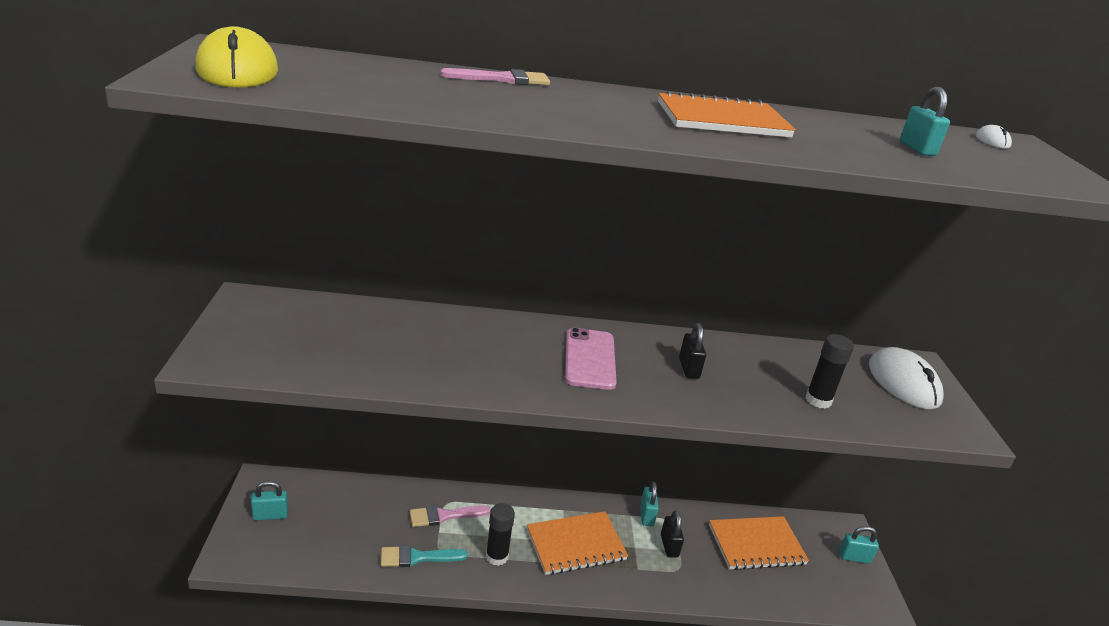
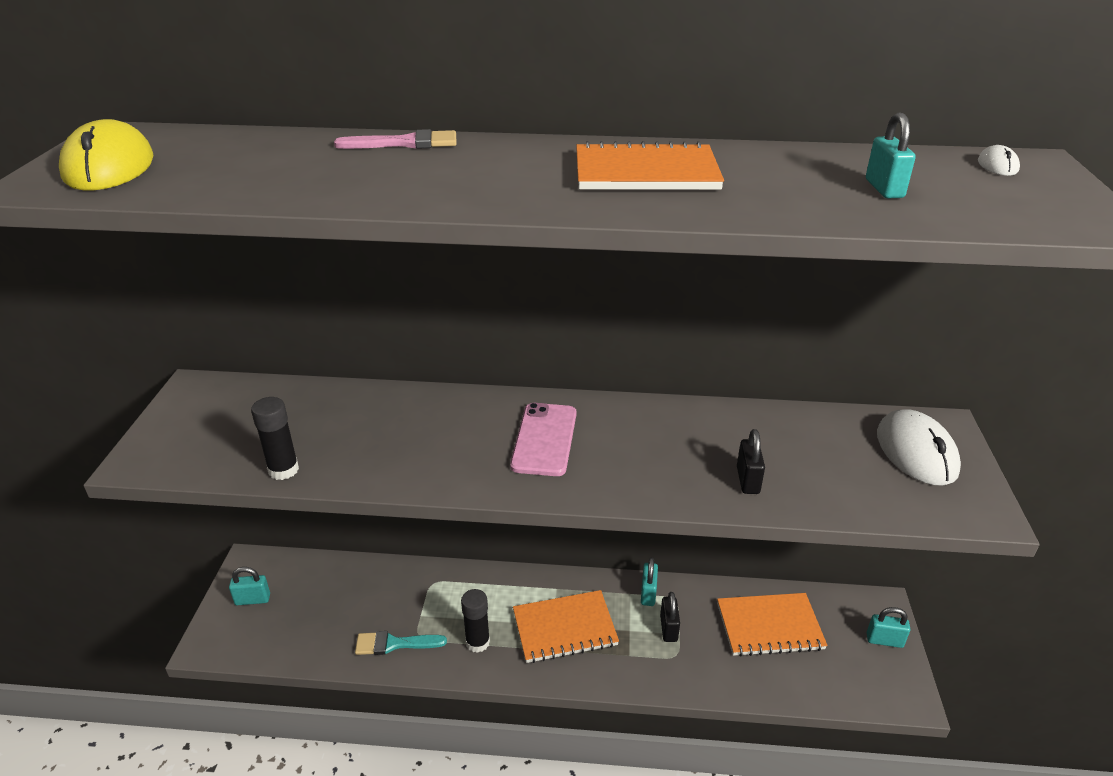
camera: 10 degrees right, 5 degrees up
pink brush [409,505,491,527] -> none
black padlock [679,323,706,379] -> black padlock moved to [737,429,765,494]
black glue stick [805,334,854,408] -> black glue stick moved to [251,397,299,480]

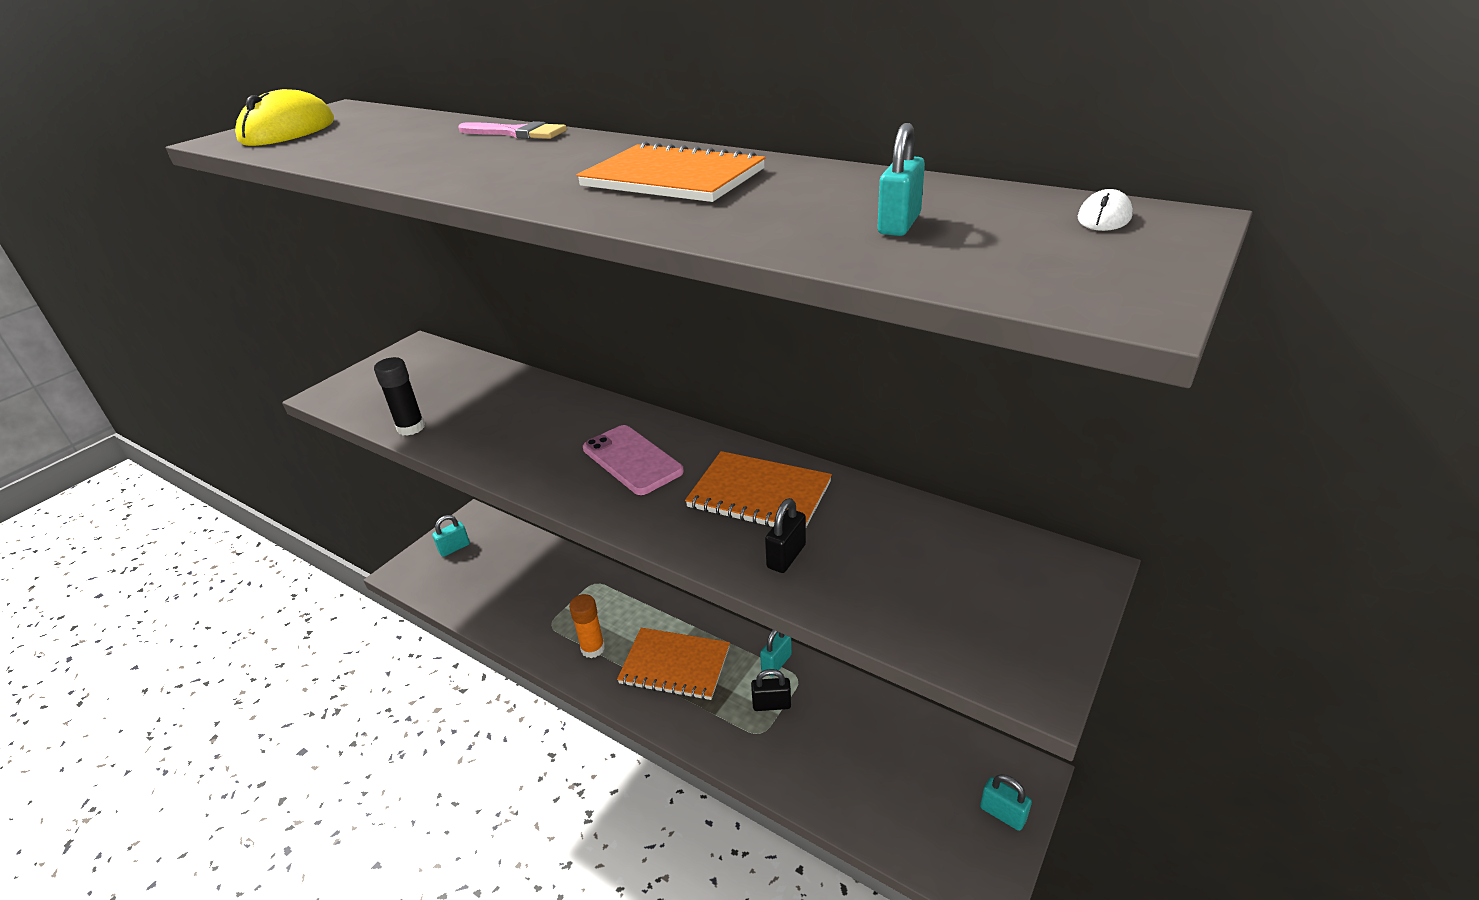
camera: 30 degrees right, 0 degrees up
turquoise padlock [229,567,270,605] -> turquoise padlock turned 60 degrees counterclockwise [432,515,470,557]
turquoise brush [355,631,447,655] -> none
black glue stick [461,589,490,653] -> orange glue stick [569,594,605,658]
pink phone [510,403,576,476] -> pink phone turned 75 degrees counterclockwise [583,425,684,495]
black padlock [660,592,680,642] -> black padlock turned 60 degrees clockwise [751,669,791,711]
orange notebook [717,593,827,657] -> orange notebook moved to [685,451,832,527]
white mouse [877,409,961,485] -> none

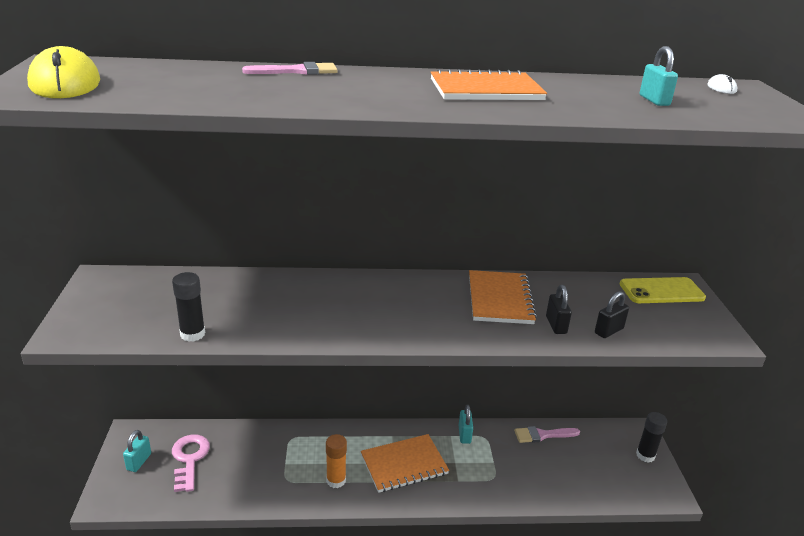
camera: 40 degrees left, 5 degrees down
pink phone [583,425,684,495] -> none
orange notebook [685,451,832,527] -> orange notebook turned 75 degrees counterclockwise [469,270,537,324]
black padlock [751,669,791,711] -> black padlock moved to [595,291,629,338]
turquoise padlock [980,774,1032,831] -> black glue stick [636,412,667,463]
none -> pink key [172,435,210,492]
none -> pink brush [514,426,580,443]
none -> yellow phone [619,277,706,303]

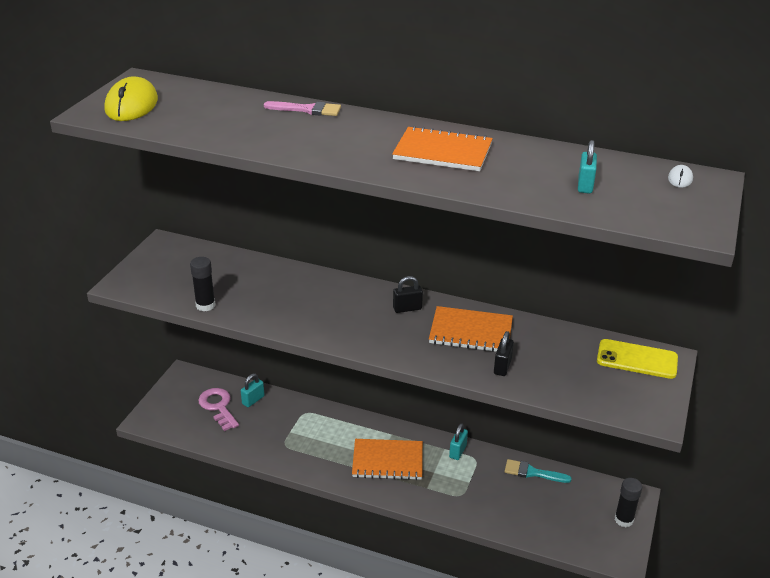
camera: 25 degrees right, 5 degrees up
turquoise padlock [123,430,151,472] -> turquoise padlock moved to [241,374,264,407]
pink key [172,435,210,492] -> pink key turned 45 degrees counterclockwise [198,388,239,431]
orange glue stick [326,434,347,488] -> none
orange notebook [469,270,537,324] -> orange notebook turned 75 degrees clockwise [429,306,513,352]
pink brush [514,426,580,443] -> turquoise brush [505,459,572,483]
black padlock [595,291,629,338] -> black padlock moved to [393,276,423,313]

